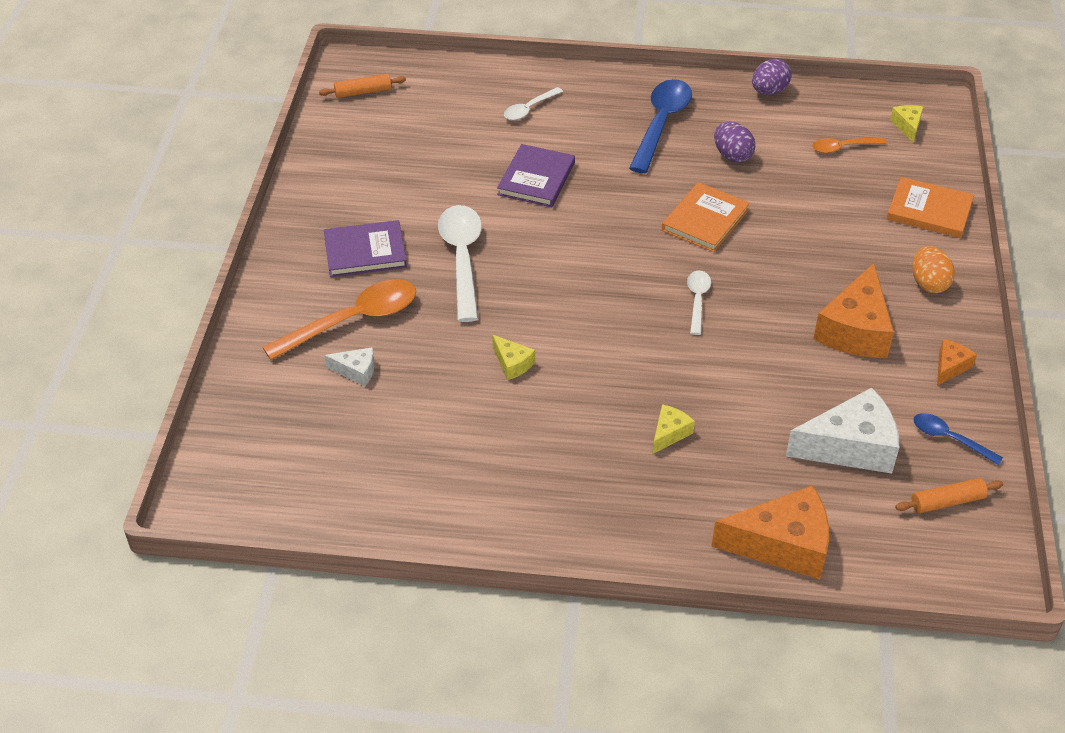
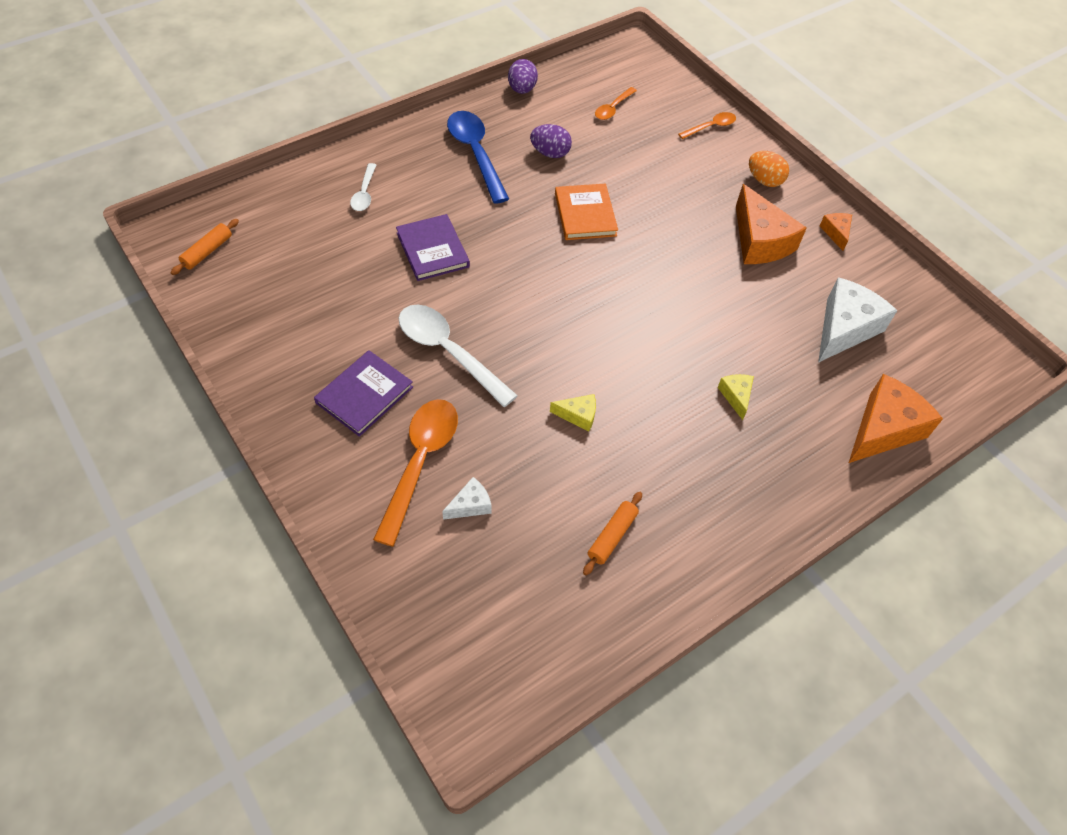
camera: 45 degrees left, 10 degrees up
white spoon [687,270,711,335] -> none
orange book [887,177,974,238] -> orange spoon [678,112,736,139]
yellow cheese [890,105,923,143] -> none
orange rolling pin [895,478,1003,513] -> orange rolling pin moved to [583,492,642,575]
blue spoon [913,413,1003,465] -> none

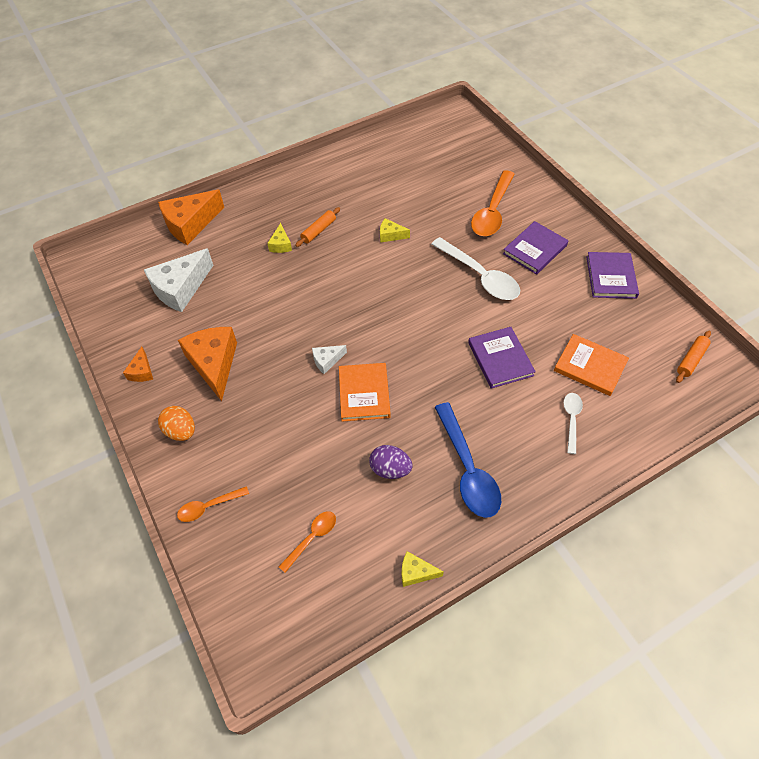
camera: 170 degrees left, 0 degrees up
white cheese [442,477,492,520] -> white cheese moved to [312,345,347,374]
purple egg [508,59,538,94] -> yellow cheese [402,551,444,587]
orange rolling pin [583,492,642,575] -> orange rolling pin moved to [295,207,340,247]
none -> orange book [554,334,629,396]
none -> purple book [586,252,639,299]

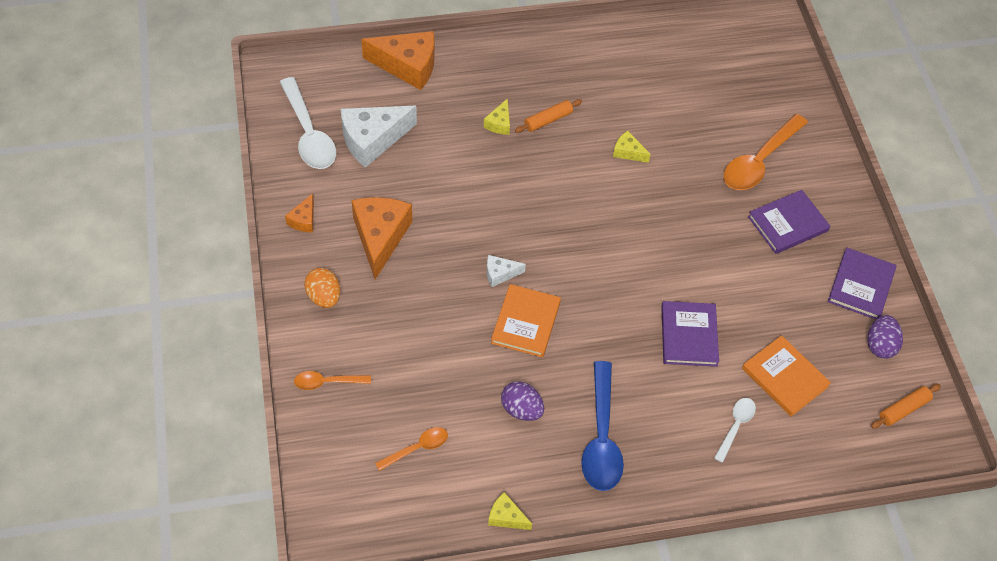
camera: 15 degrees right, 0 degrees up
orange cheese [158,189,224,245] -> orange cheese turned 150 degrees counterclockwise [361,31,435,90]
white spoon [431,237,520,300] -> white spoon moved to [280,77,336,169]
none -> purple egg [867,315,903,359]

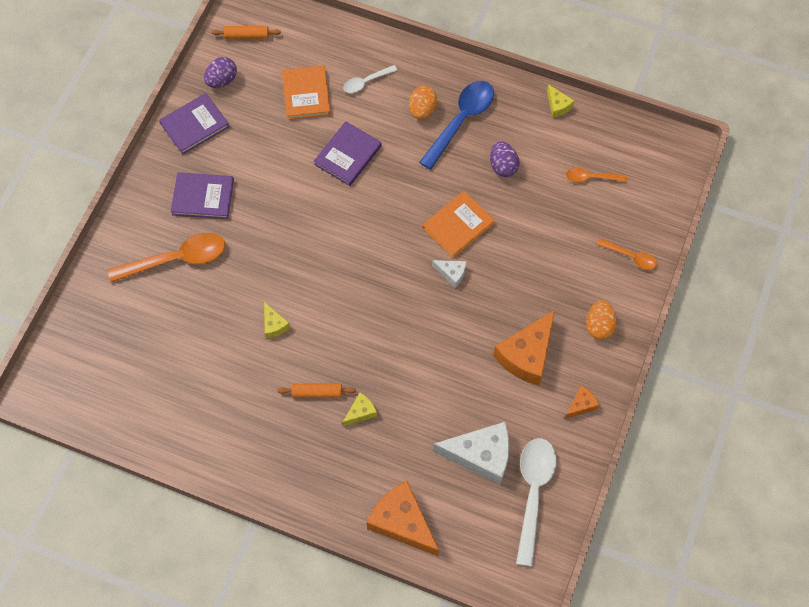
camera: 145 degrees left, 10 degrees up
none -> orange egg [409,86,437,120]

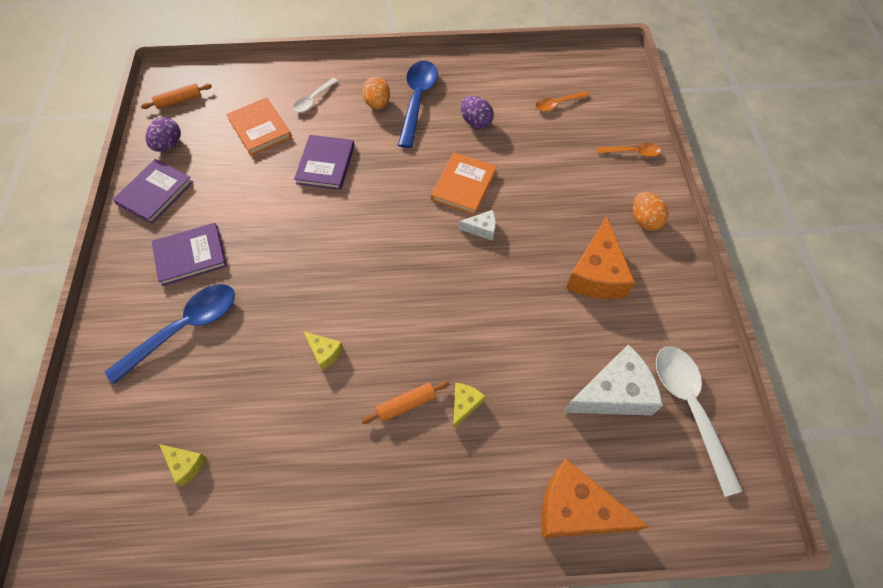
camera: 25 degrees left, 5 degrees down
orange spoon [108,233,225,282] -> blue spoon [105,284,235,385]
yellow cheese [547,84,574,118] -> yellow cheese moved to [159,444,207,486]
orange cheese [565,385,599,419] -> none

